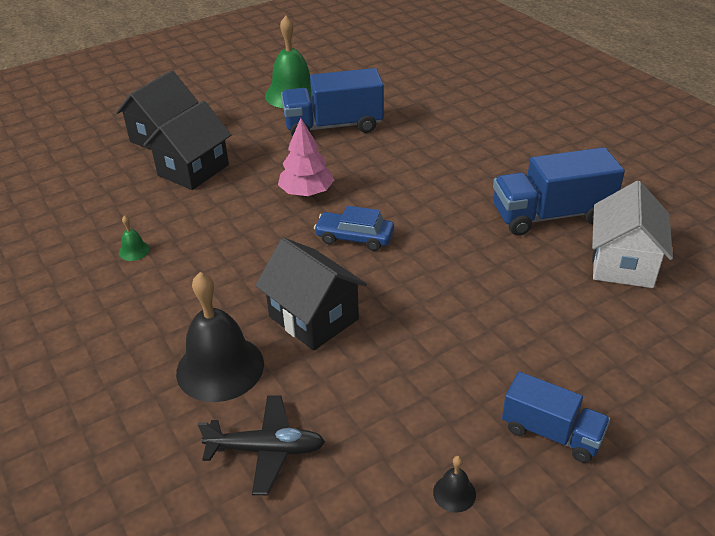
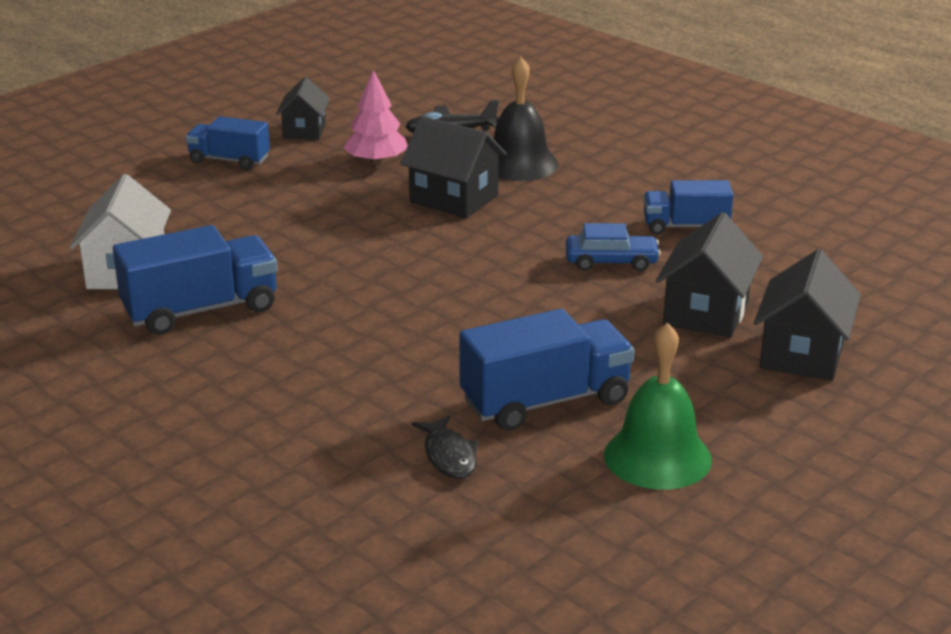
camera: 165 degrees right, 10 degrees down
green bell [119,215,150,261] -> blue truck [644,180,733,234]
pink tree [278,118,334,196] -> pink tree moved to [343,70,408,165]
blue car [314,206,394,251] -> blue car moved to [566,223,661,271]
black bell [433,456,476,513] -> black house [276,77,330,140]
none -> black fish [412,415,479,479]

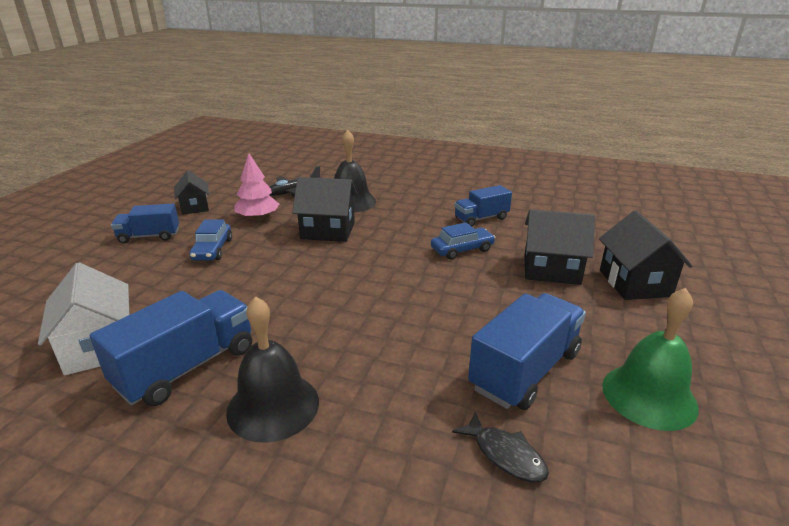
camera: 25 degrees left, 0 degrees up
black house [656,212,763,337] -> black house turned 75 degrees counterclockwise [524,209,595,285]
none -> blue car [189,220,232,260]
none -> black bell [226,297,319,443]

